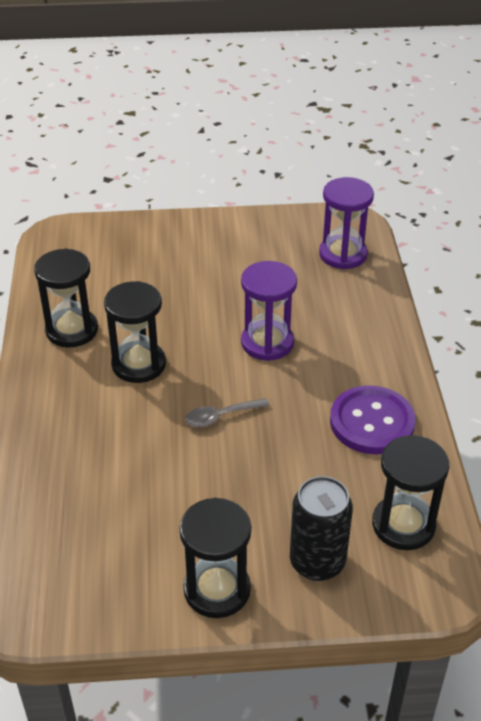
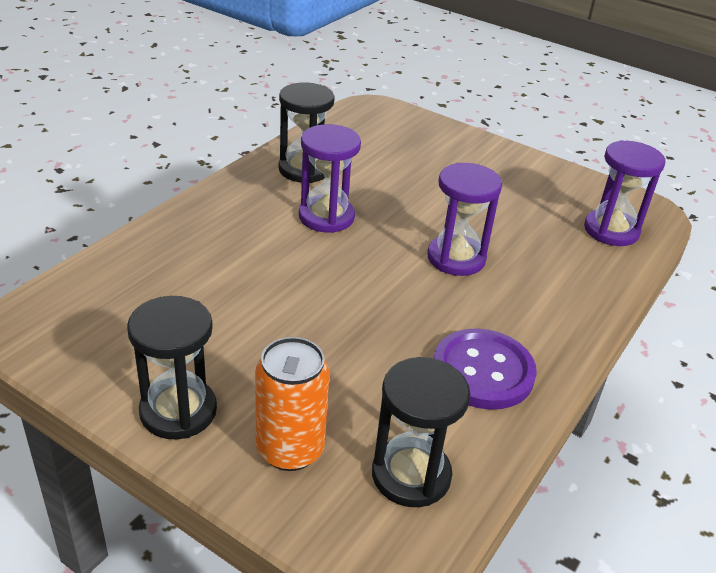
camera: 35 degrees right, 5 degrees down
black hourglass [104,281,166,383] -> purple hourglass [299,124,361,233]
grey spoon [185,398,270,427] -> none
black can [290,476,353,581] -> orange can [255,337,330,471]

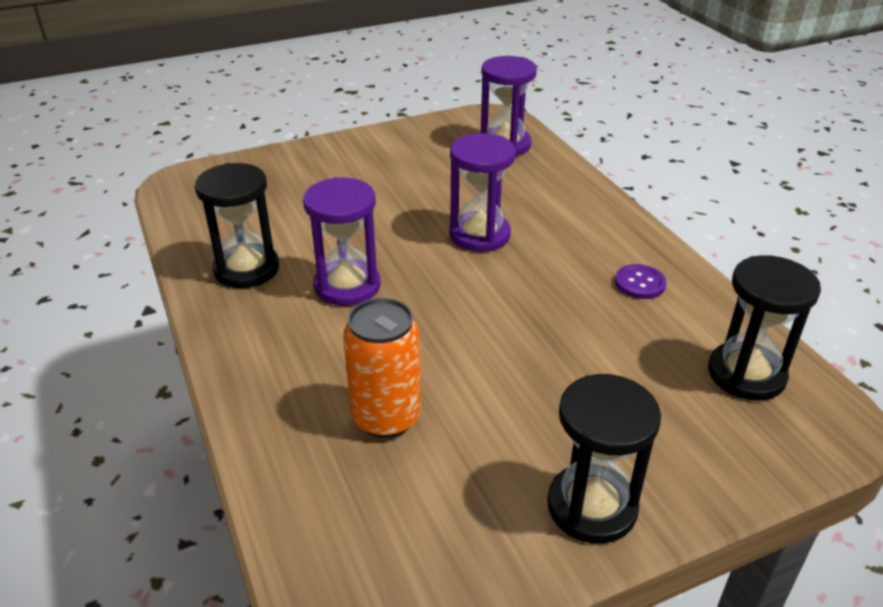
camera: 55 degrees left, 0 degrees up
orange can [255,337,330,471] -> orange can moved to [343,298,421,438]
purple button [434,328,537,410] -> purple button [615,264,666,299], size x0.51

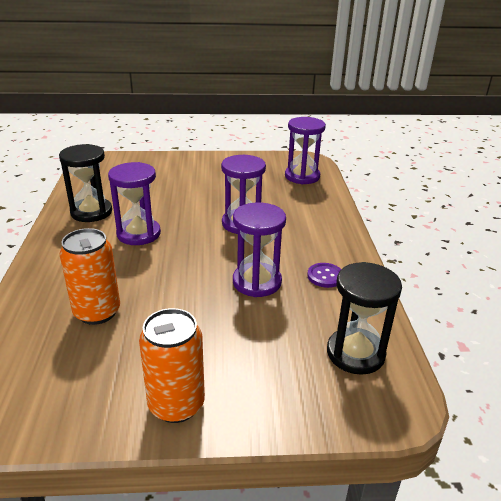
camera: 20 degrees right, 5 degrees down
black hourglass [547,374,661,544] -> orange can [139,308,205,423]
none -> purple hourglass [233,202,286,297]

